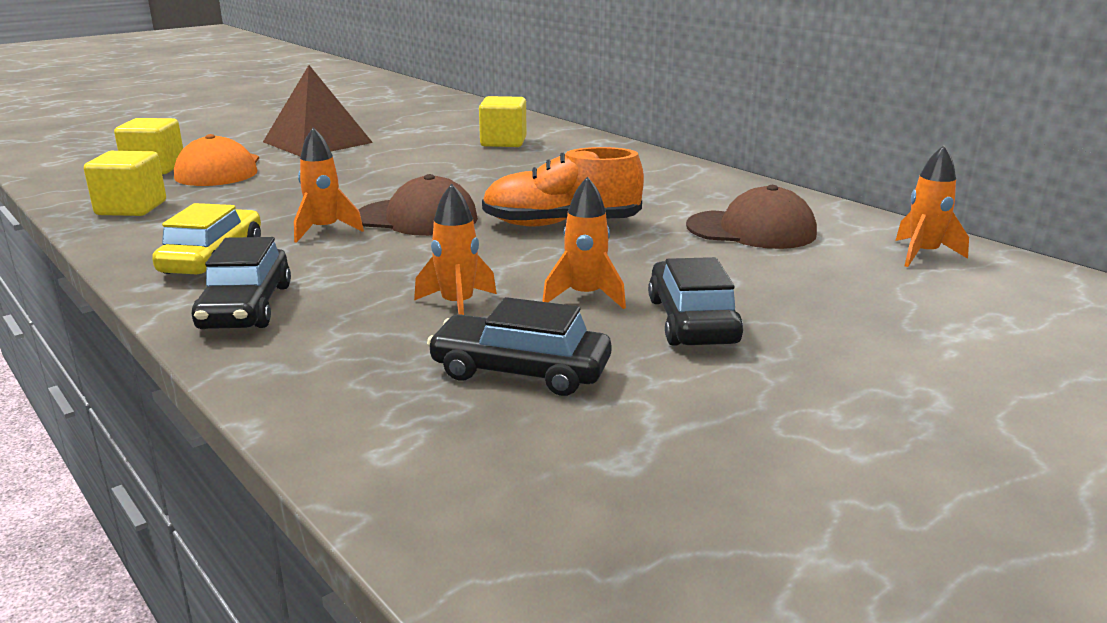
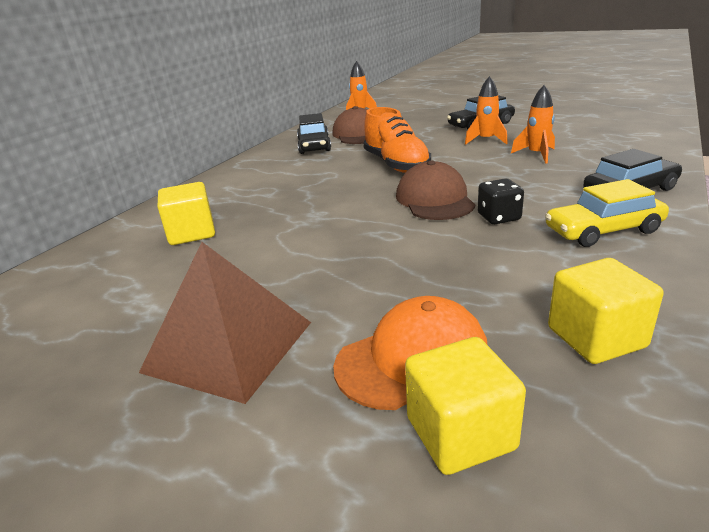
camera: 110 degrees left, 5 degrees up
orange rocket [294,127,364,243] -> black dice [478,178,524,224]
black car [427,297,612,396] -> black car moved to [297,113,331,154]

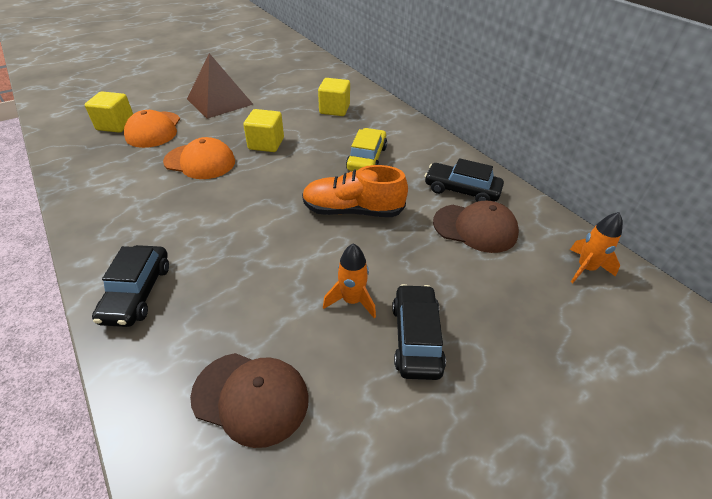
camera: 115 degrees right, 15 degrees up
brown cap [396,160,475,220] -> brown cap moved to [190,353,309,448]
black dice [478,178,524,224] -> none
orange rocket [511,85,555,164] -> none
yellow car [545,179,669,247] -> yellow car moved to [346,128,387,171]
yellow cube [548,258,663,364] -> yellow cube moved to [243,109,284,152]
none -> orange cap [163,137,235,179]

